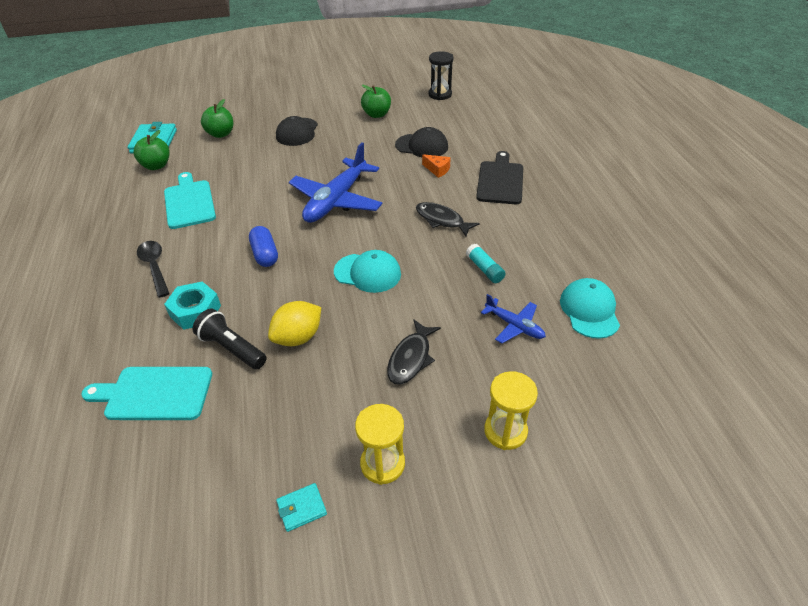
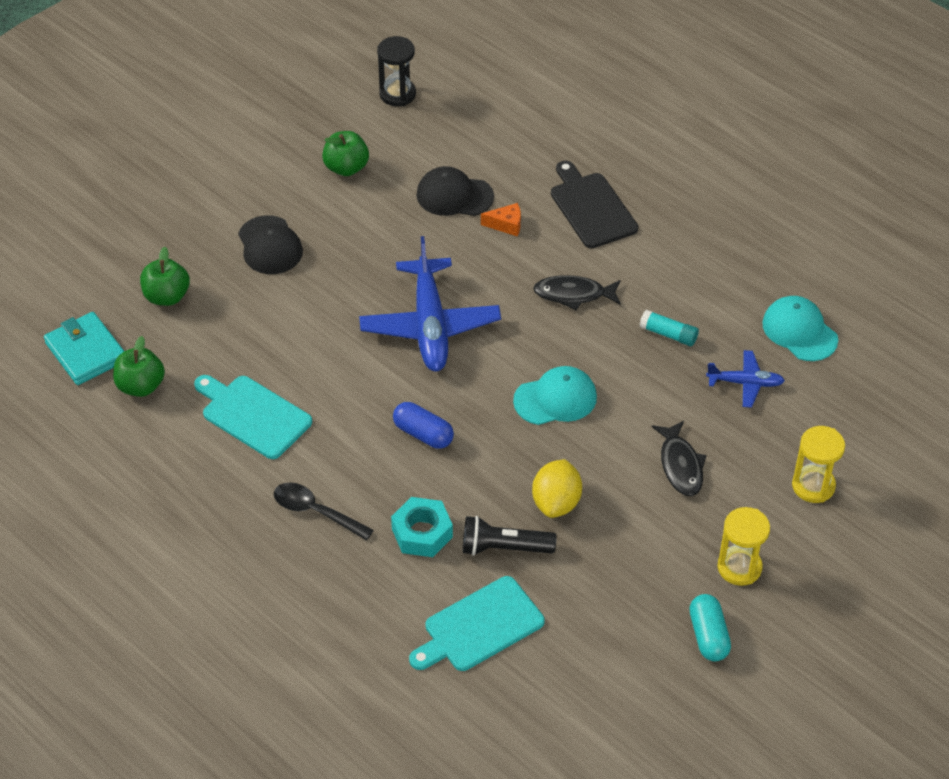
camera: 35 degrees left, 5 degrees up
turquoise wallet [276,483,327,532] -> turquoise capsule [689,594,731,661]
black cap [395,127,448,157] -> black cap turned 150 degrees counterclockwise [417,166,494,216]

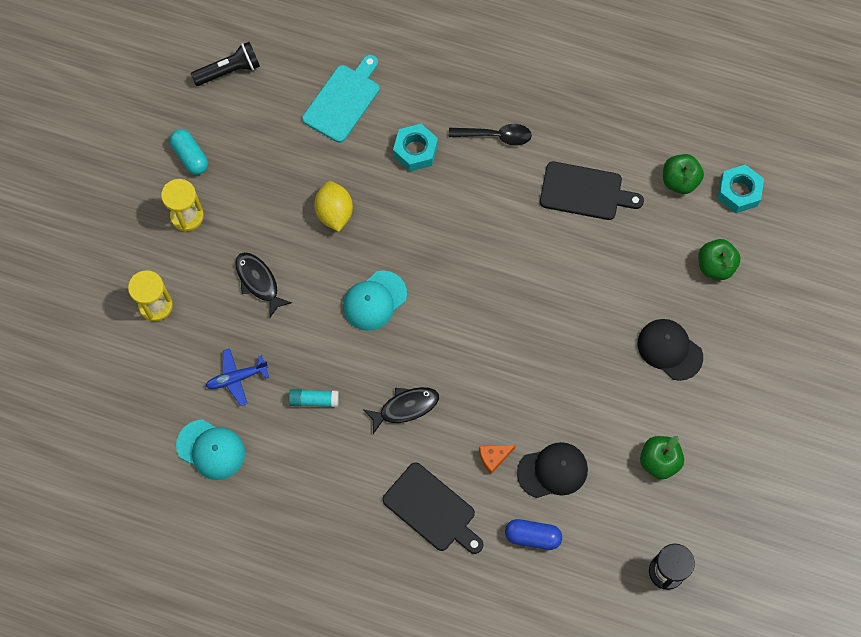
camera: 155 degrees right, 20 degrees up
turquoise wallet [44,312,124,385] -> turquoise nut [717,164,764,213]
turquoise cutting board [194,375,312,459] -> black cutting board [540,161,644,220]
blue plane [359,236,501,372] -> none
blue capsule [393,402,454,449] -> blue capsule moved to [505,519,562,550]
black flashlight [463,516,556,556] -> black flashlight moved to [191,42,260,86]

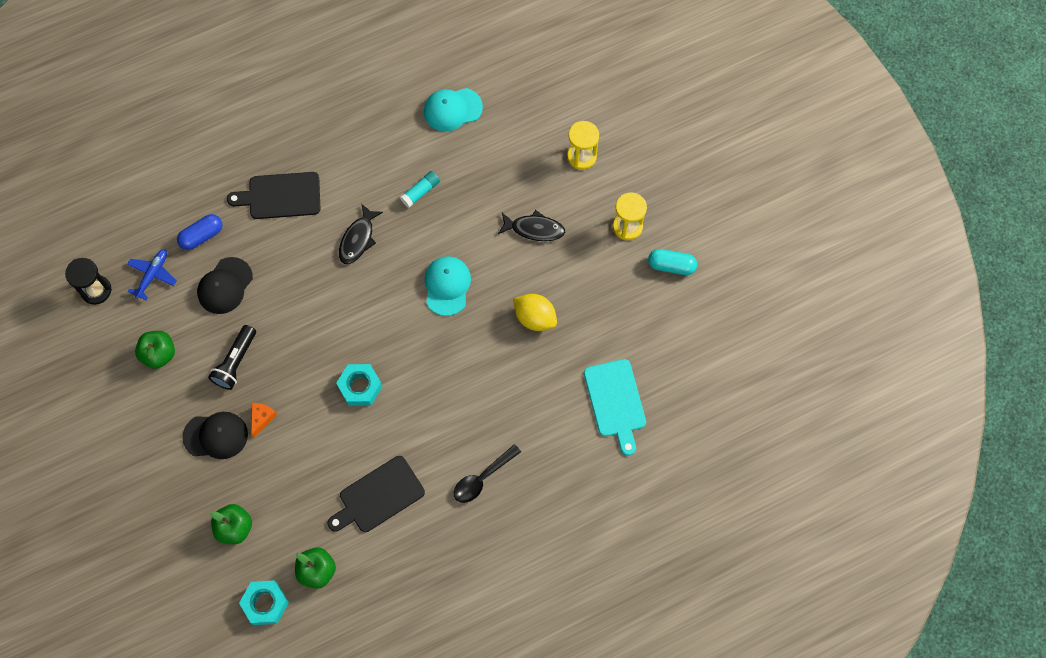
camera: 135 degrees right, 0 degrees up
black flashlight [191,42,260,86] -> black flashlight moved to [208,325,256,390]
blue plane [205,349,269,406] -> blue plane moved to [127,249,177,300]
turquoise nut [393,124,438,171] -> turquoise nut moved to [336,364,382,406]
orange cheese [479,445,516,474] -> orange cheese moved to [251,403,277,438]

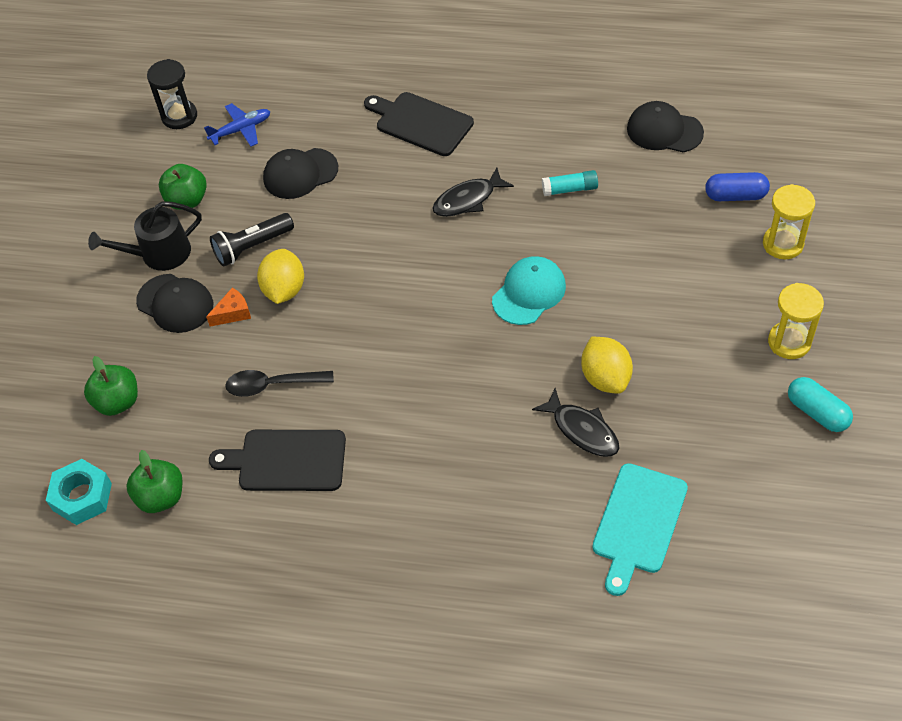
camera: 40 degrees right, 15 degrees down
blue capsule [177,214,223,250] -> blue capsule moved to [705,172,770,201]
turquoise nut [336,364,382,406] -> none
turquoise cap [424,88,483,132] -> black cap [627,101,704,152]
black spoon [454,444,521,503] -> black spoon moved to [225,370,334,397]
black fish [498,210,565,241] -> black fish moved to [532,388,620,457]
none -> black watering can [88,201,202,271]
none -> yellow lemon [257,249,304,304]

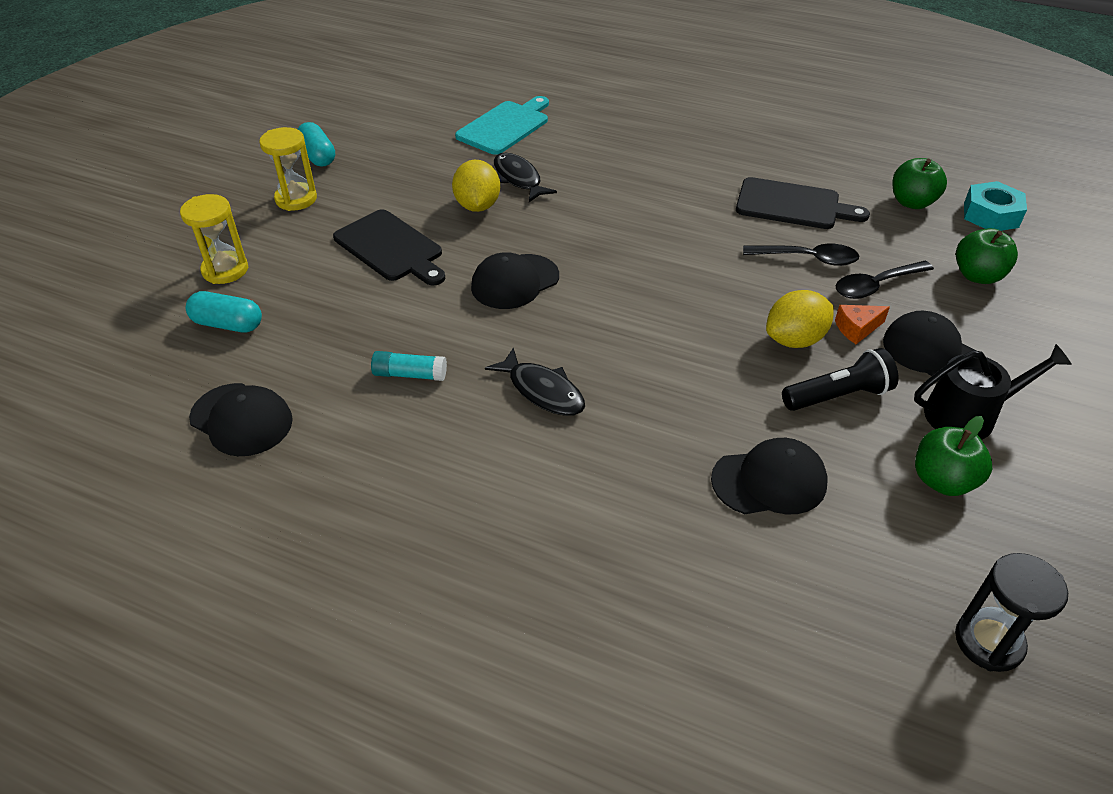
camera: 170 degrees left, 10 degrees down
blue plane [204,103,270,147] -> none
yellow lemon [257,249,304,304] -> yellow lemon turned 45 degrees clockwise [766,290,834,348]
black cutting board [364,92,474,156] -> black cutting board moved to [333,209,446,286]
black fish [432,168,514,217] -> black fish turned 60 degrees clockwise [485,348,585,416]
turquoise cap [492,256,566,325] -> black cap [471,252,559,309]
blue capsule [705,172,770,201] -> turquoise capsule [186,291,262,333]
none -> black spoon [836,261,934,299]

